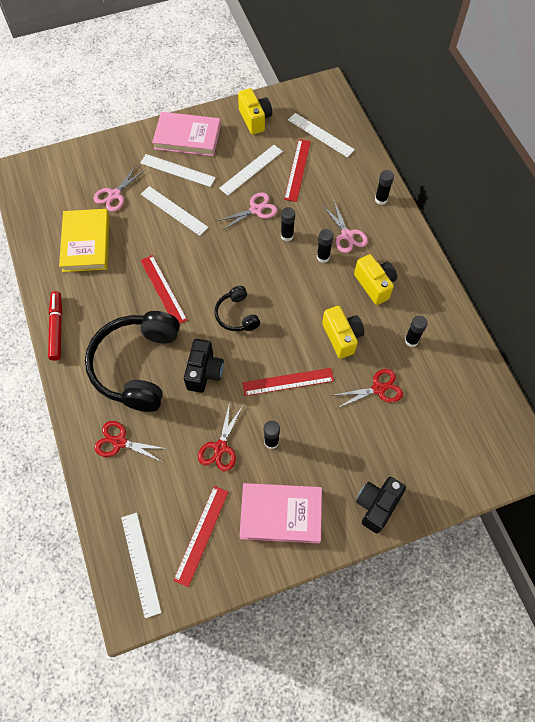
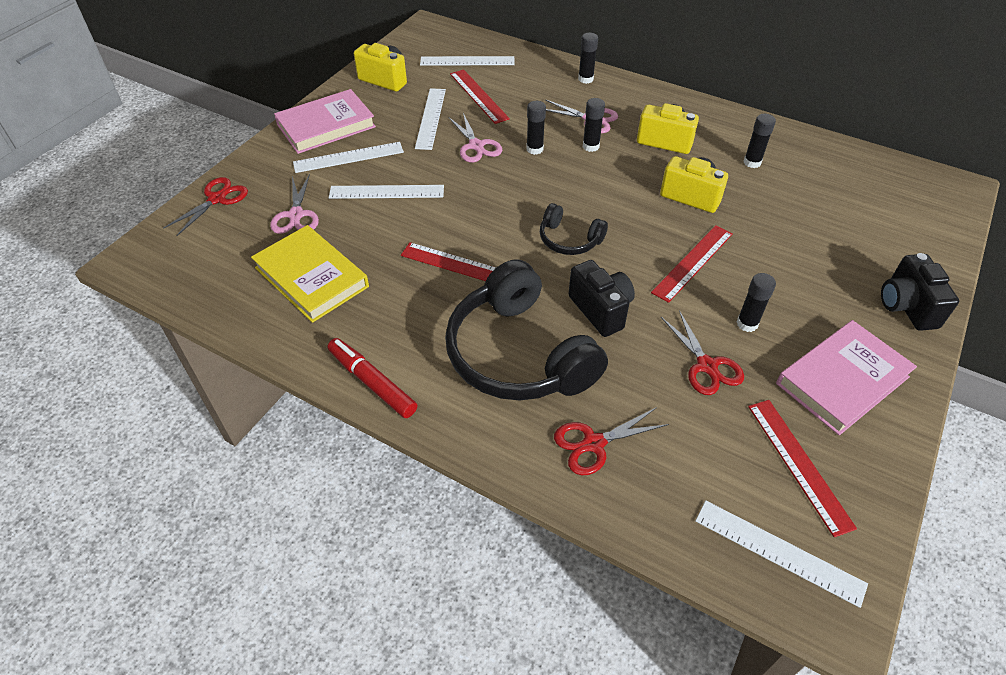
camera: 40 degrees left, 15 degrees down
pink scissors [217,193,278,231] -> pink scissors turned 135 degrees clockwise [448,113,502,163]
red scissors [335,369,403,408] -> red scissors moved to [163,177,248,236]

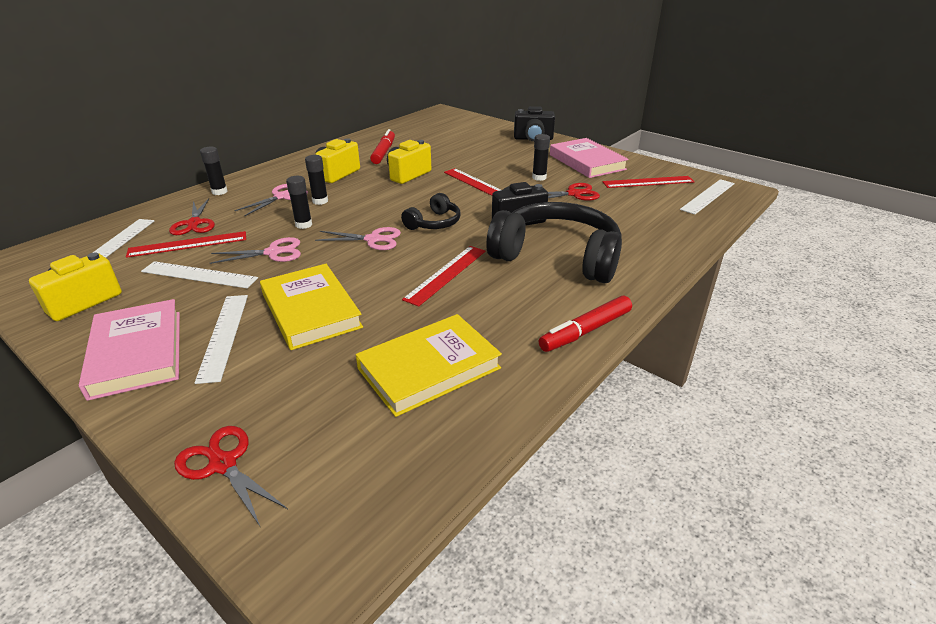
camera: 80 degrees left, 15 degrees down
pink scissors [270,174,319,234] -> pink scissors moved to [315,227,401,250]
white ruler [329,185,444,199] -> yellow book [260,264,363,350]
black headphones [445,259,608,401] -> black headphones turned 135 degrees counterclockwise [486,202,622,283]
red scissors [554,407,669,475] -> red scissors moved to [169,198,215,235]
black glue stick [744,114,776,168] -> red marker [370,129,395,164]

